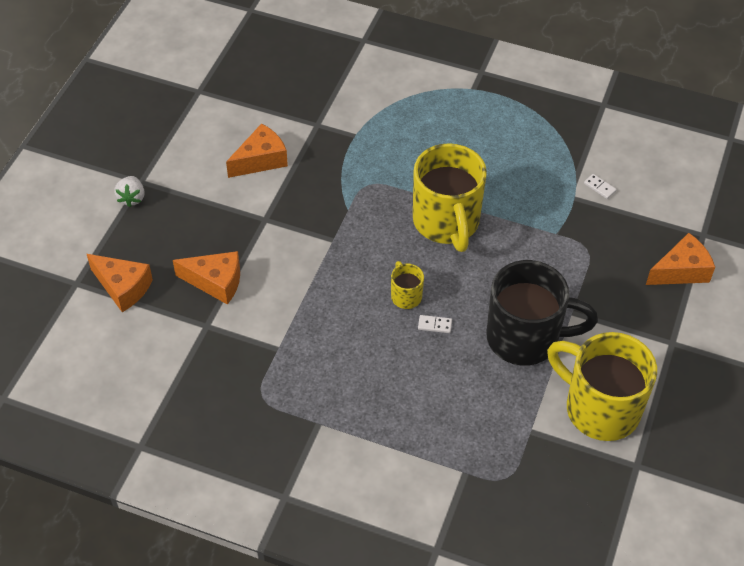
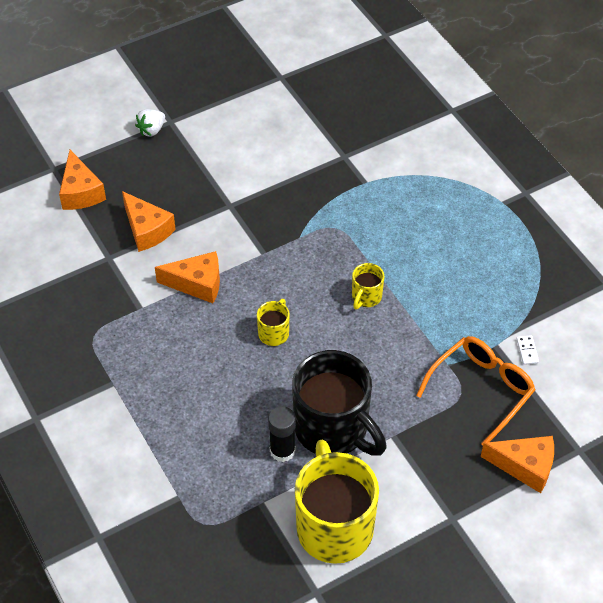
camera: 40 degrees right, 0 degrees up
orange cheese [226,123,288,178] -> orange cheese moved to [155,251,220,303]
yellow mug [413,143,487,252] -> yellow mug [352,263,384,309], size x0.45
white domino [418,315,452,333] -> none
none -> black glue stick [268,406,296,462]
none -> orange glasses [416,336,535,445]

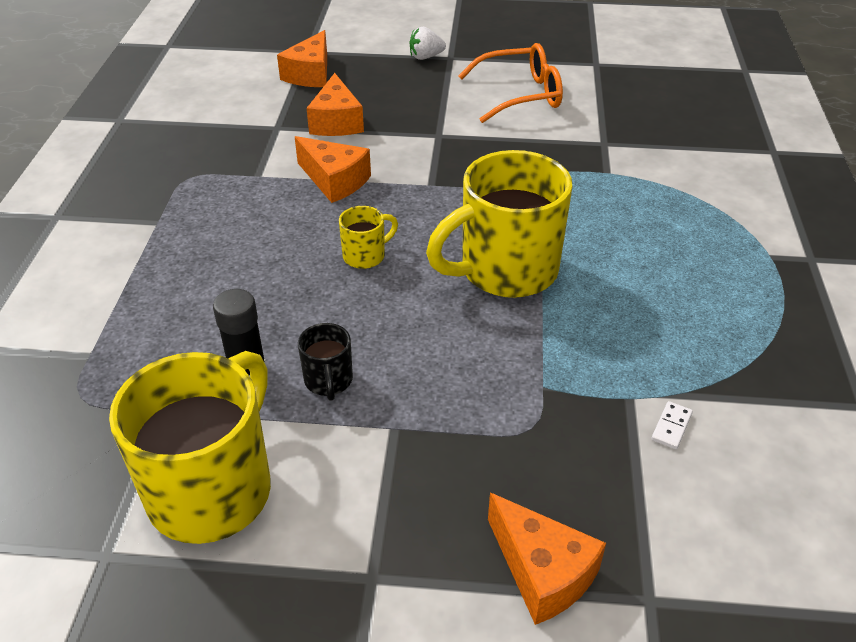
camera: 35 degrees right, 10 degrees down
black mug [292,350,387,456] -> black mug [298,323,353,401], size x0.45
yellow mug [352,263,384,309] -> yellow mug [426,150,572,298], size x2.25
orange glasses [416,336,535,445] -> orange glasses moved to [459,43,563,123]

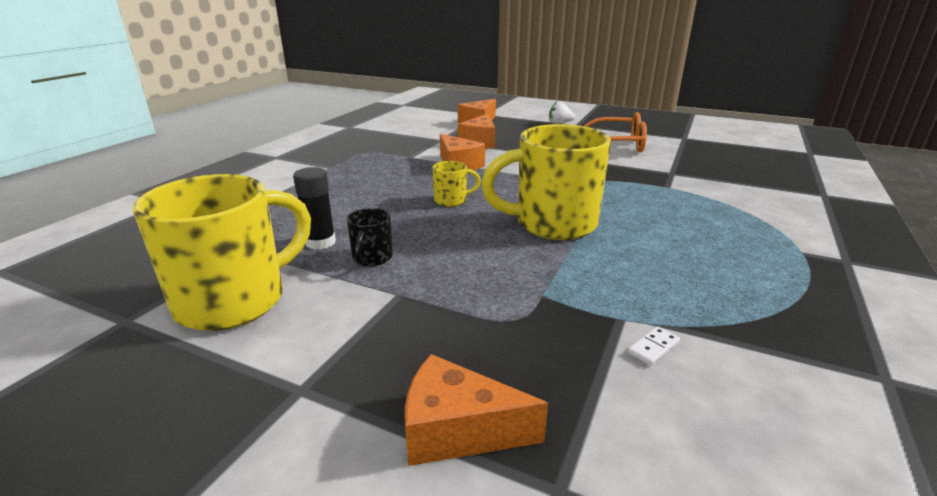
camera: 20 degrees right, 15 degrees down
orange cheese [488,493,606,625] -> orange cheese turned 120 degrees clockwise [405,354,548,466]

